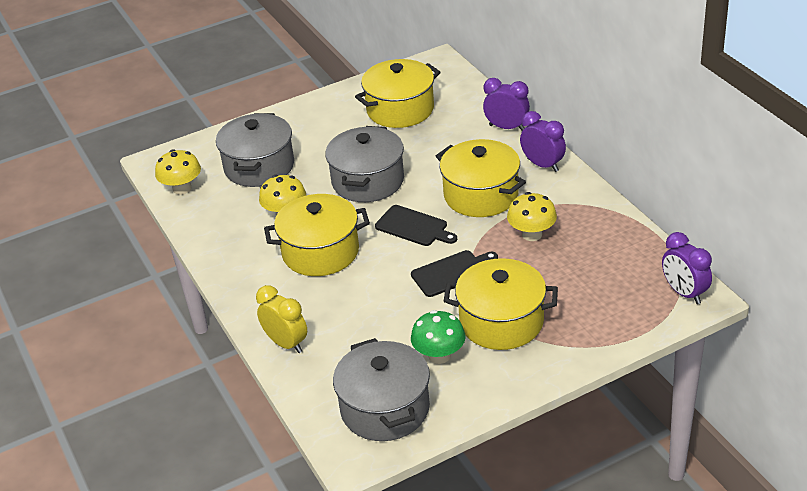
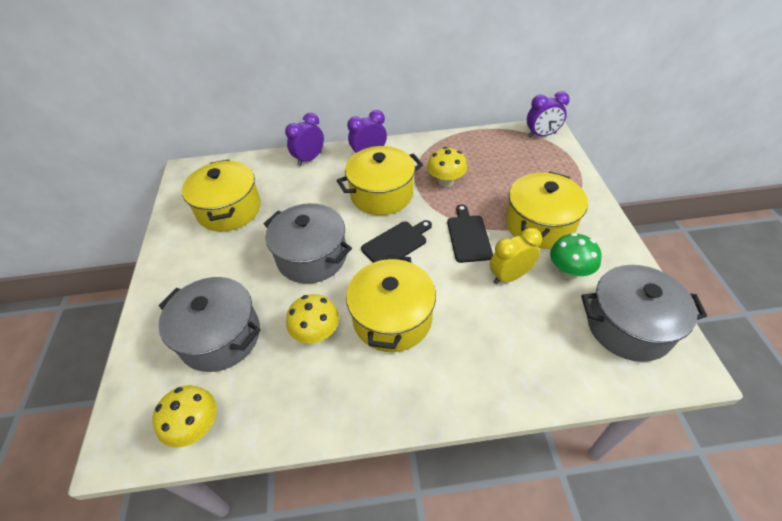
camera: 70 degrees left, 10 degrees up
yellow clock [256,285,307,353] -> yellow clock moved to [490,227,542,284]

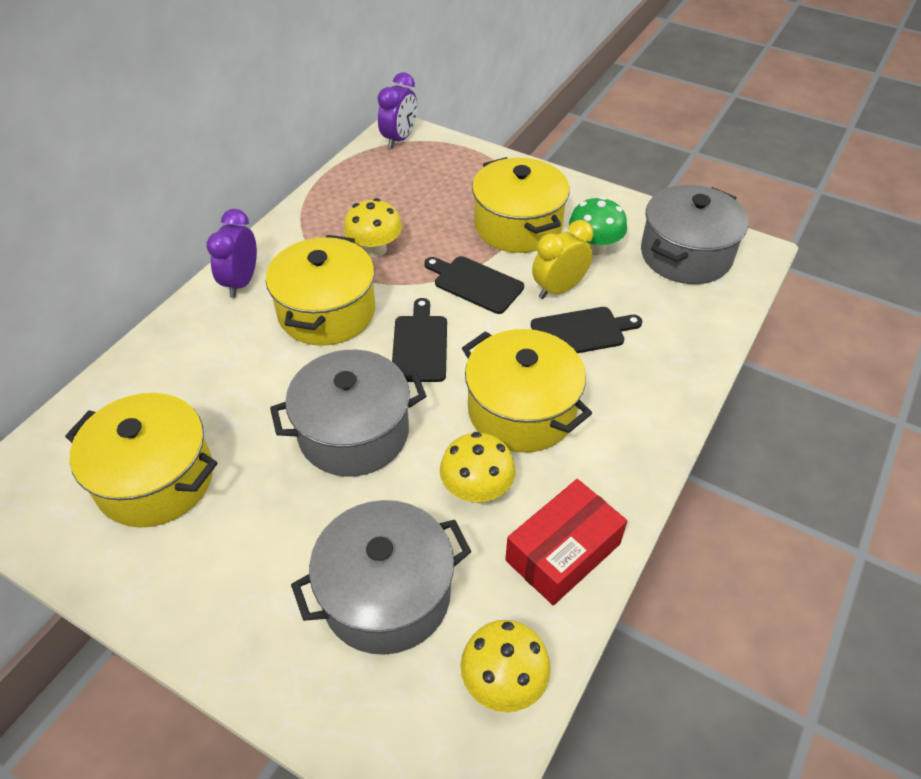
camera: 55 degrees left, 0 degrees up
purple clock [285,113,324,166] -> none
yellow clock [490,227,542,284] -> yellow clock turned 45 degrees clockwise [532,220,593,299]
none -> red box [505,479,627,605]
none -> black cutting board [531,307,642,353]

